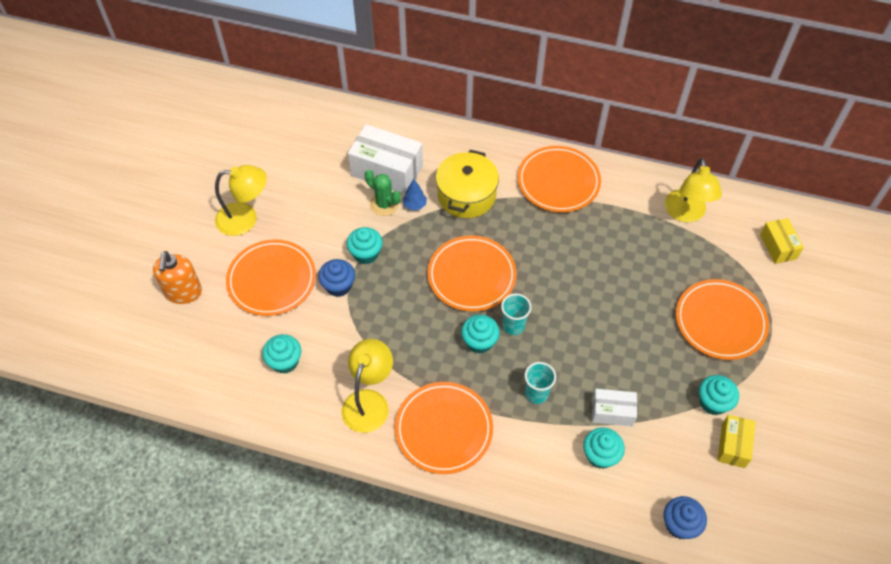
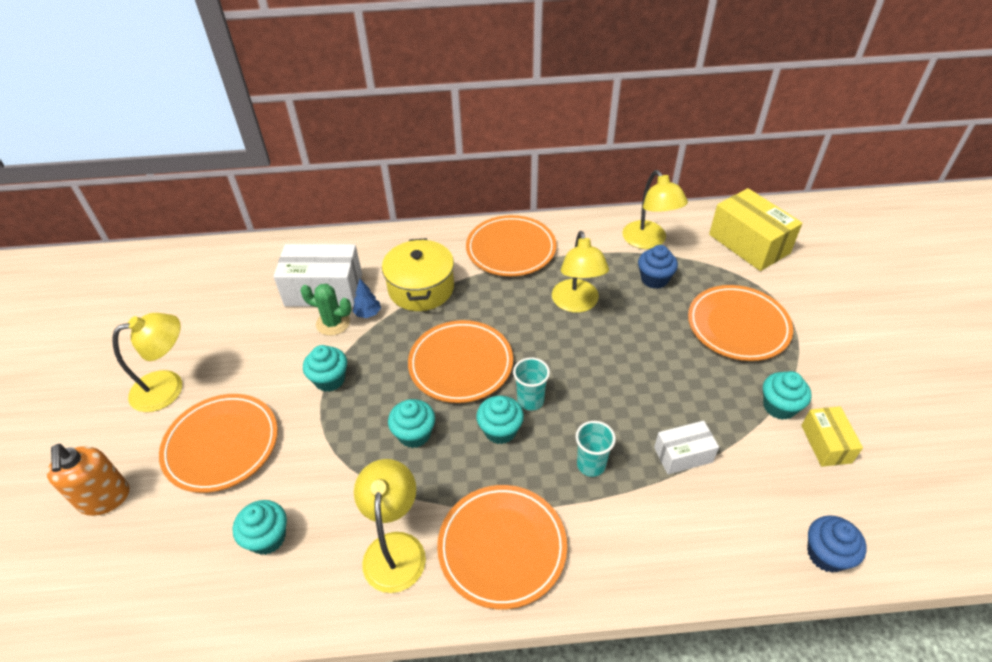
camera: 20 degrees left, 10 degrees down
blue cupcake [318,259,355,297] -> blue cupcake moved to [638,245,678,289]
turquoise cupcake [583,428,625,469] -> turquoise cupcake moved to [388,399,435,448]
yellow box [760,218,804,264] -> yellow box [709,188,802,271], size x1.78
none -> yellow lamp [552,231,609,313]

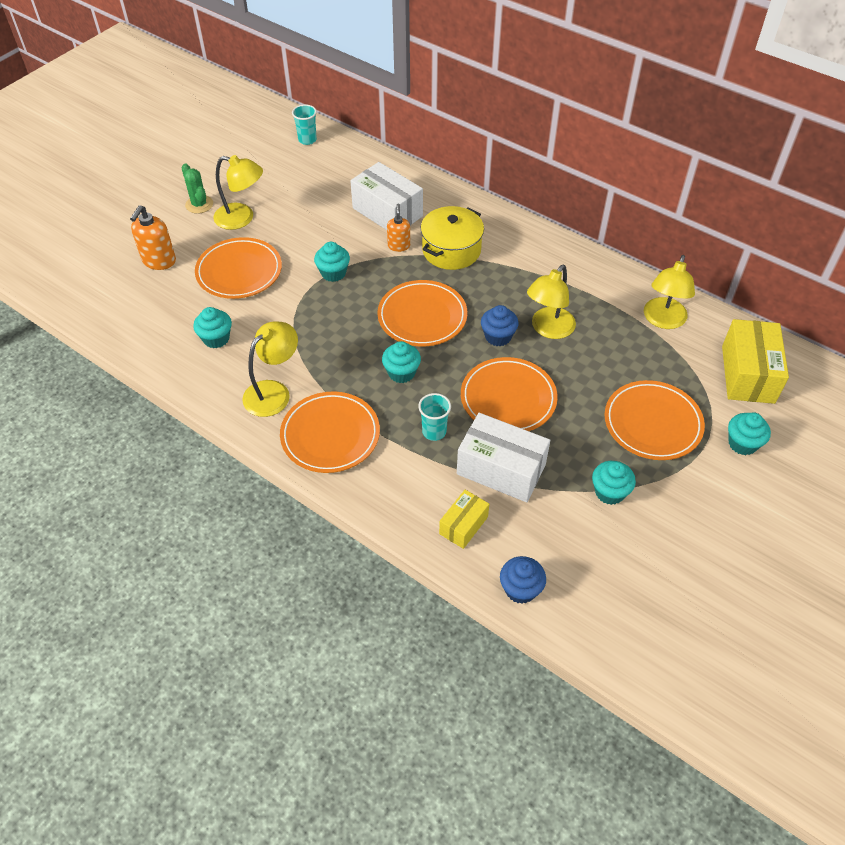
camera: 40 degrees right, 5 degrees up
green cactus [300,284,352,336] -> green cactus moved to [182,163,213,214]
blue tree [352,279,381,318] -> orange soap dispenser [387,204,410,252]
turquoise cupcake [388,399,435,448] -> turquoise cupcake moved to [728,412,771,455]
orange plate [466,215,556,276] -> orange plate moved to [461,357,558,431]
turquoise cup [513,357,550,411] -> turquoise cup moved to [292,104,317,145]
blue cupcake [638,245,678,289] -> blue cupcake moved to [481,305,519,346]
white box [654,421,719,474] -> white box [457,413,550,502], size x1.78
yellow box [801,406,863,467] -> yellow box moved to [439,490,489,549]

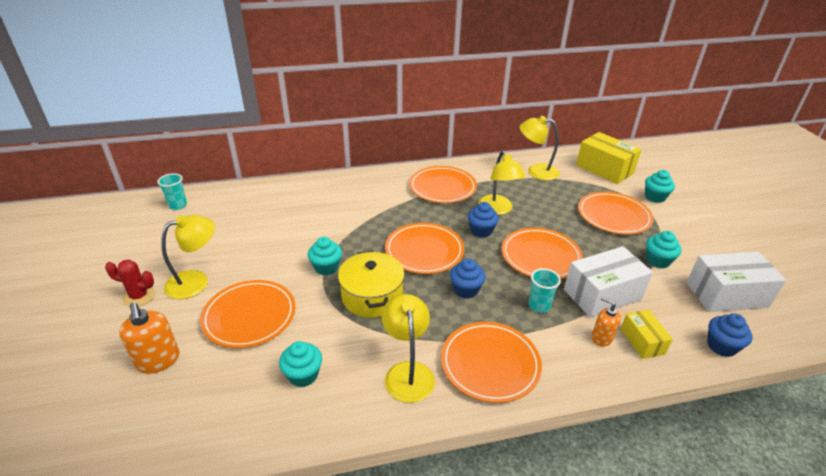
camera: 50 degrees left, 15 degrees down
green cactus [182,163,213,214] -> red cactus [105,259,155,307]
white box [351,162,423,230] -> white box moved to [686,252,786,312]
turquoise cupcake [382,341,421,383] -> blue cupcake [450,259,486,299]
orange soap dispenser [387,204,410,252] -> orange soap dispenser moved to [592,297,621,347]
yellow pot [421,206,484,270] -> yellow pot moved to [338,251,405,318]
yellow lamp [644,255,695,329] -> yellow lamp turned 135 degrees clockwise [519,116,560,180]
none -> orange plate [409,166,477,203]

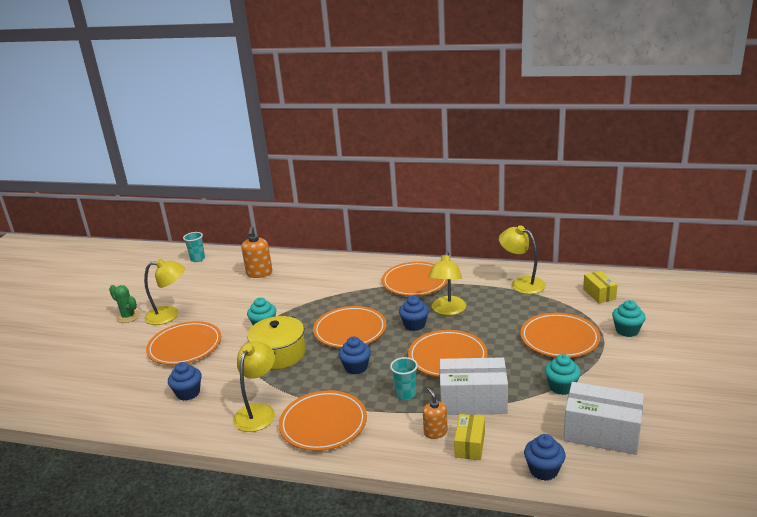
camera: 30 degrees right, 10 degrees down
red cactus [105,259,155,307] -> green cactus [109,285,140,323]
orange soap dispenser [119,302,179,374] -> orange soap dispenser moved to [242,226,272,278]
turquoise cupcake [279,341,322,387] -> blue cupcake [168,362,201,401]
yellow box [576,132,642,184] -> yellow box [583,271,617,303], size x0.56

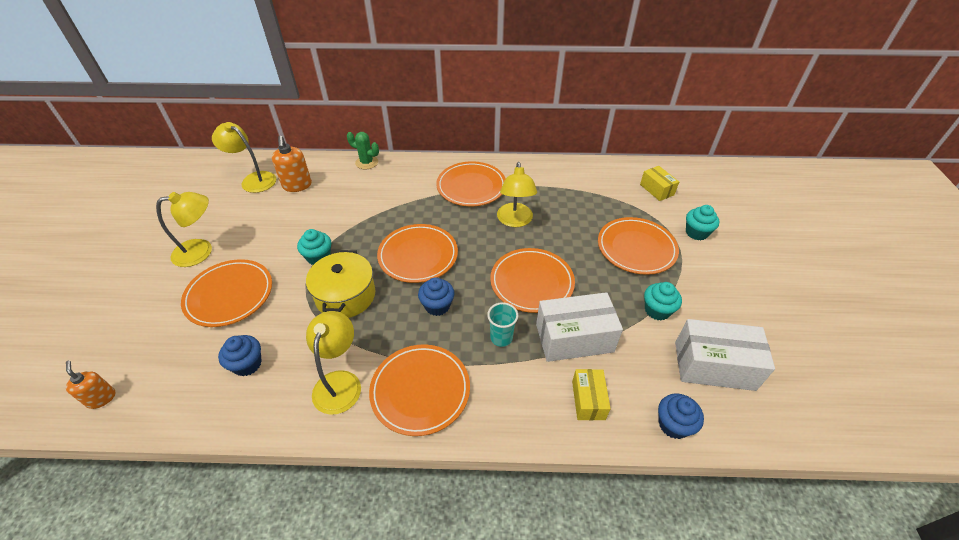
camera: 15 degrees left, 20 degrees up
green cactus [109,285,140,323] -> green cactus moved to [347,132,379,169]
turquoise cup [183,232,205,262] -> none
blue cupcake [399,296,429,331] -> none
orange soap dispenser [423,388,448,439] -> orange soap dispenser moved to [66,361,115,409]
yellow lamp [499,226,546,294] -> yellow lamp moved to [212,122,276,193]

